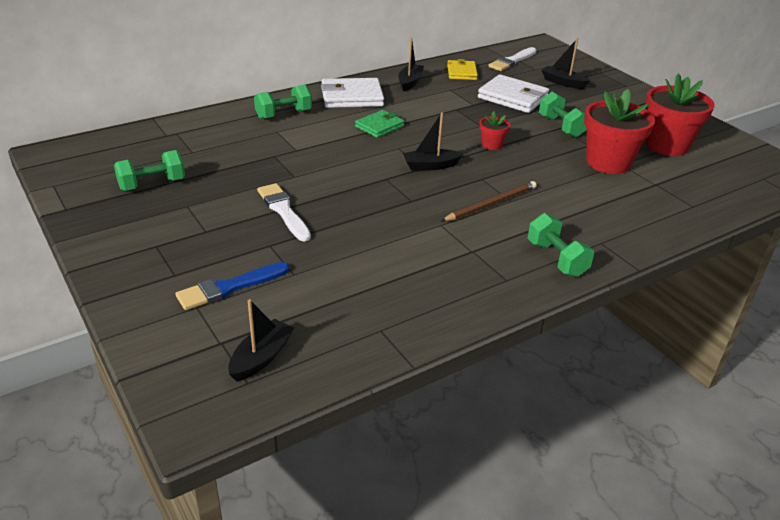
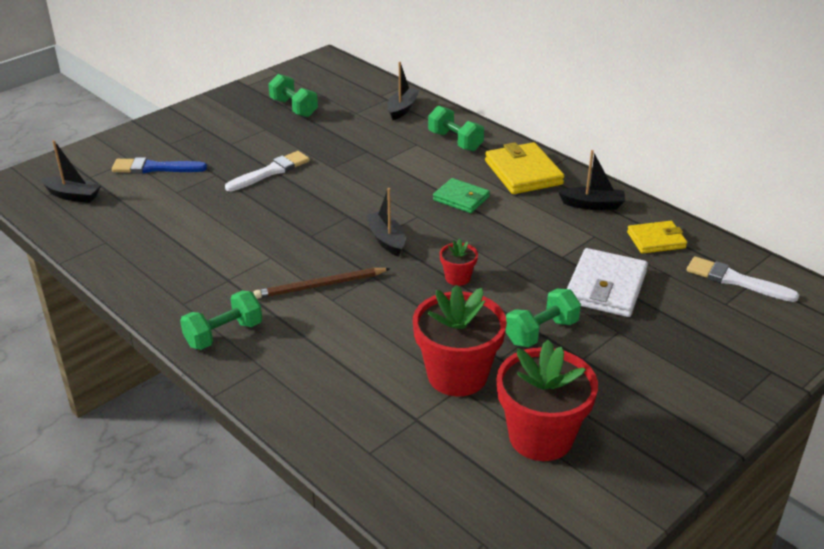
camera: 80 degrees right, 0 degrees up
blue brush [175,262,290,310] -> blue brush turned 45 degrees counterclockwise [112,157,207,173]
white wallet [321,78,384,108] -> yellow wallet [485,142,564,194]
brown pencil [441,181,537,221] -> brown pencil turned 120 degrees clockwise [253,268,390,299]
black boat [541,38,590,89] -> black boat moved to [387,62,420,120]

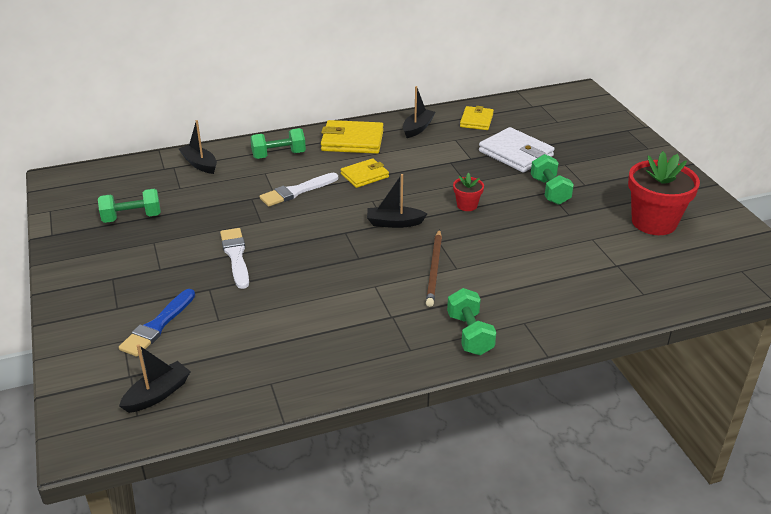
camera: 65 degrees left, 0 degrees up
red flower pot [413,285,507,396] -> none
green wallet [433,178,490,213] -> yellow wallet [340,158,389,188]
white brush [687,256,799,302] -> white brush moved to [259,173,338,207]

